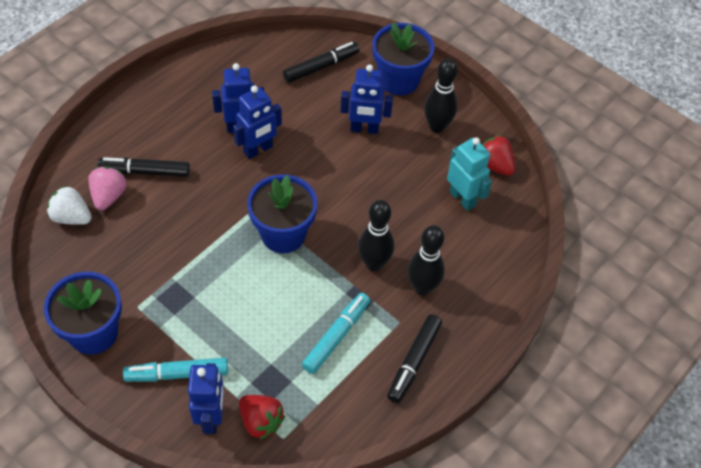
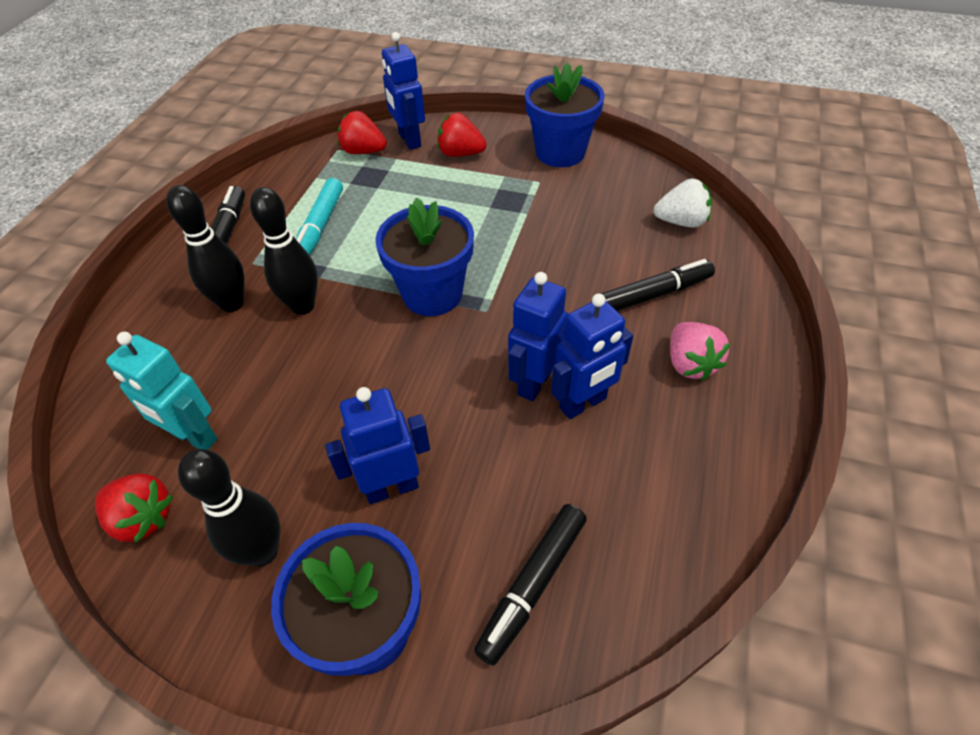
camera: 160 degrees right, 5 degrees down
pink strawberry [88,167,127,210] -> pink strawberry moved to [670,322,730,381]
turquoise marker [123,358,228,382] -> red strawberry [437,113,487,157]

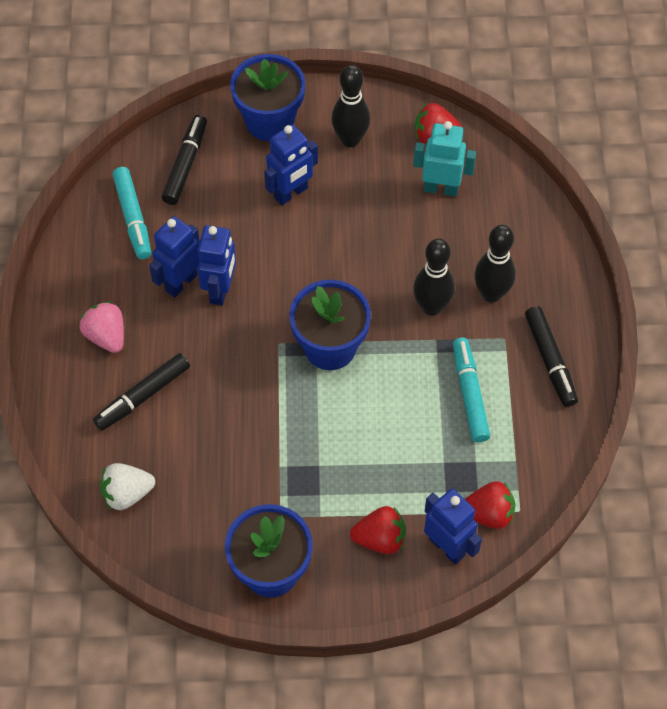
camera: 160 degrees right, 10 degrees up
none -> turquoise marker [112,167,151,260]

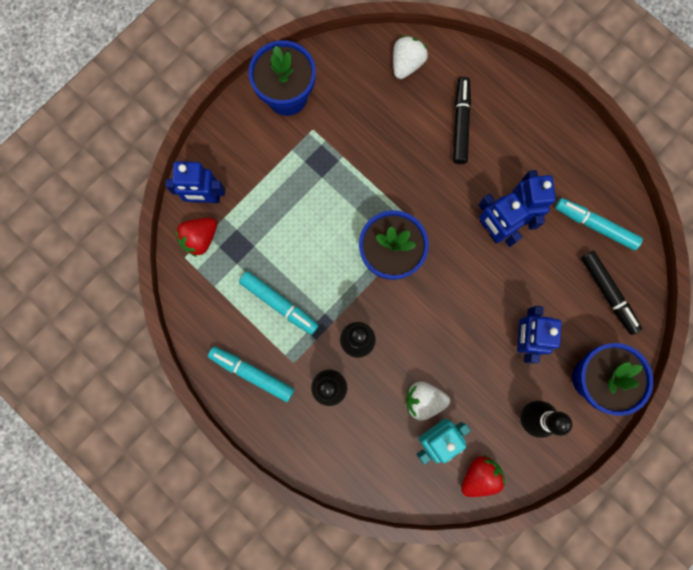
camera: 135 degrees right, 20 degrees up
pink strawberry [79,301,124,353] -> none
red strawberry [350,506,406,554] -> none
black marker [525,306,578,407] -> turquoise marker [208,346,294,402]
none -> white strawberry [406,381,450,421]

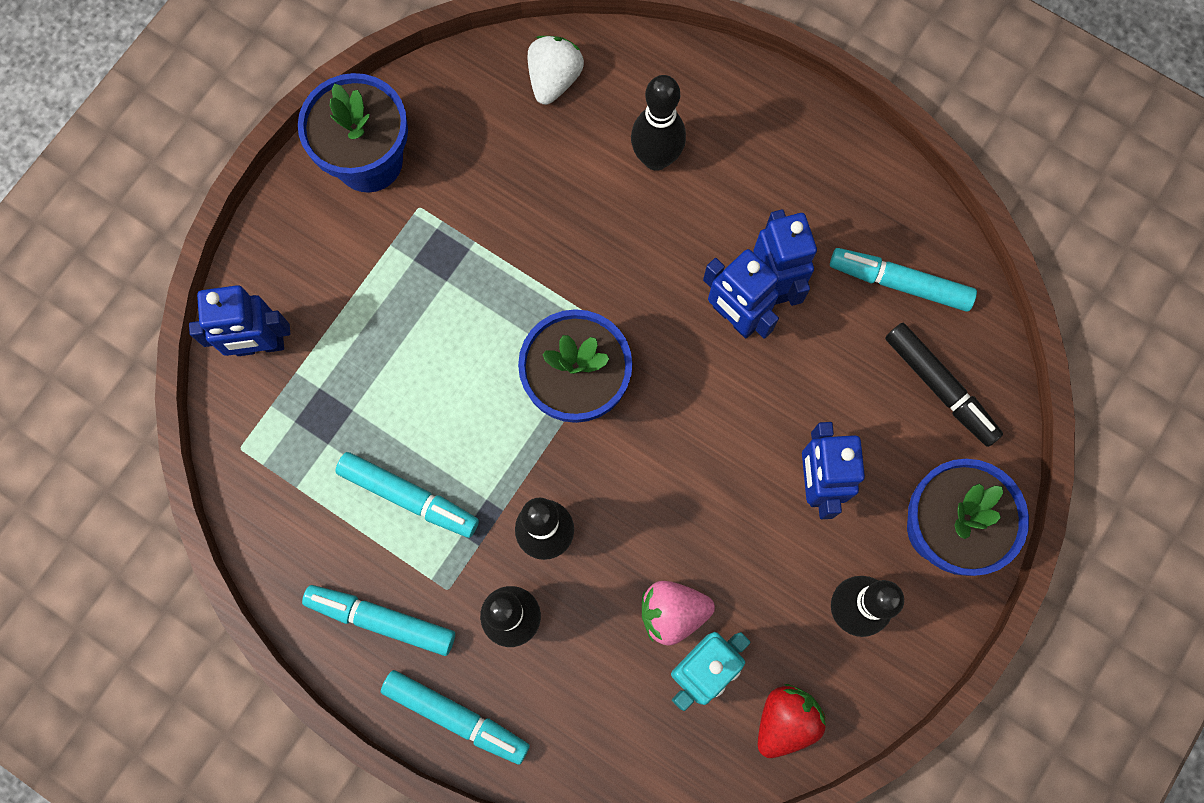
camera: 10 degrees left, 5 degrees down
red strawberry [176,218,217,257] -> none
white strawberry [406,381,450,421] -> pink strawberry [642,581,715,646]
black marker [453,77,471,164] -> black bowling pin [631,75,686,171]
none -> turquoise marker [381,670,530,765]

